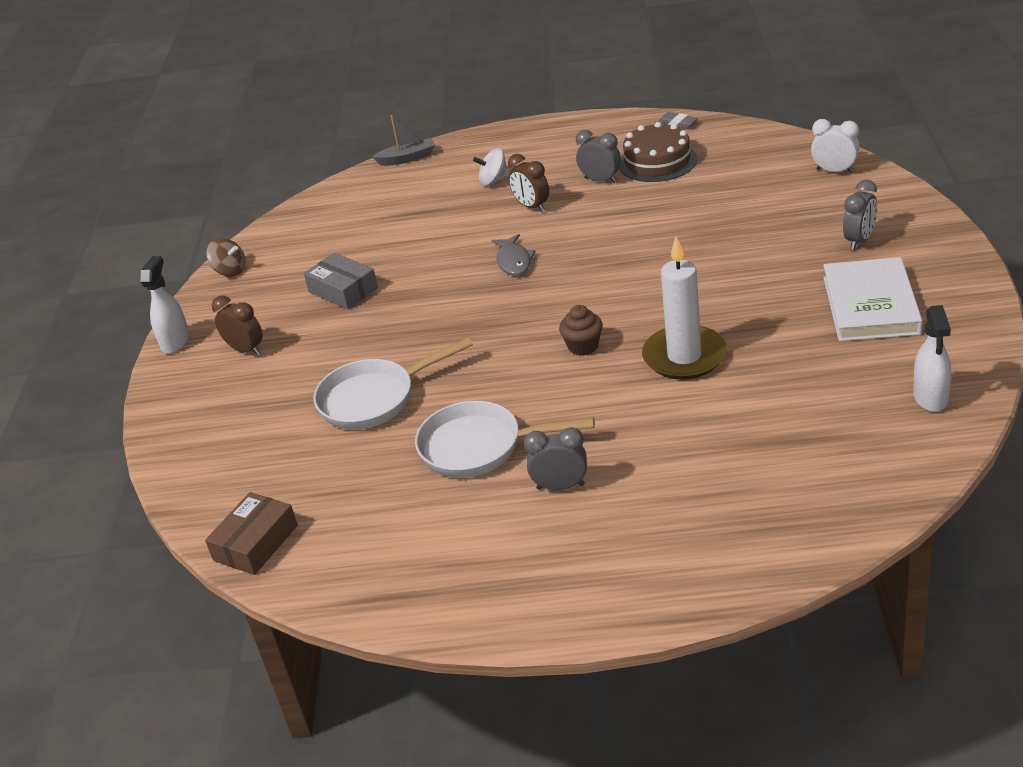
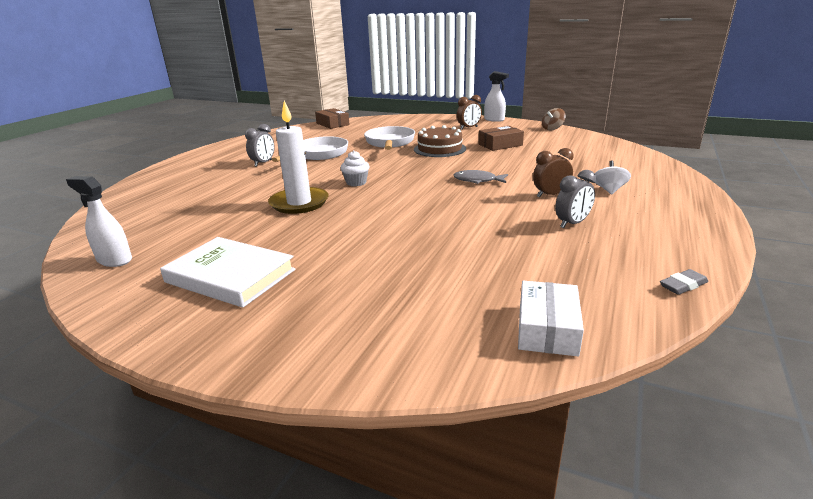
camera: 110 degrees right, 10 degrees down
grey box [304,253,378,309] -> brown box [479,126,524,151]
grey boat [373,115,435,166] -> none
brown cupcake [559,305,603,356] -> white cupcake [341,150,370,186]
brown cake [619,122,697,182] -> brown cake moved to [414,125,466,157]
white clock [811,119,860,173] -> none
grey clock [843,180,877,250] -> none
none -> white box [518,281,584,356]

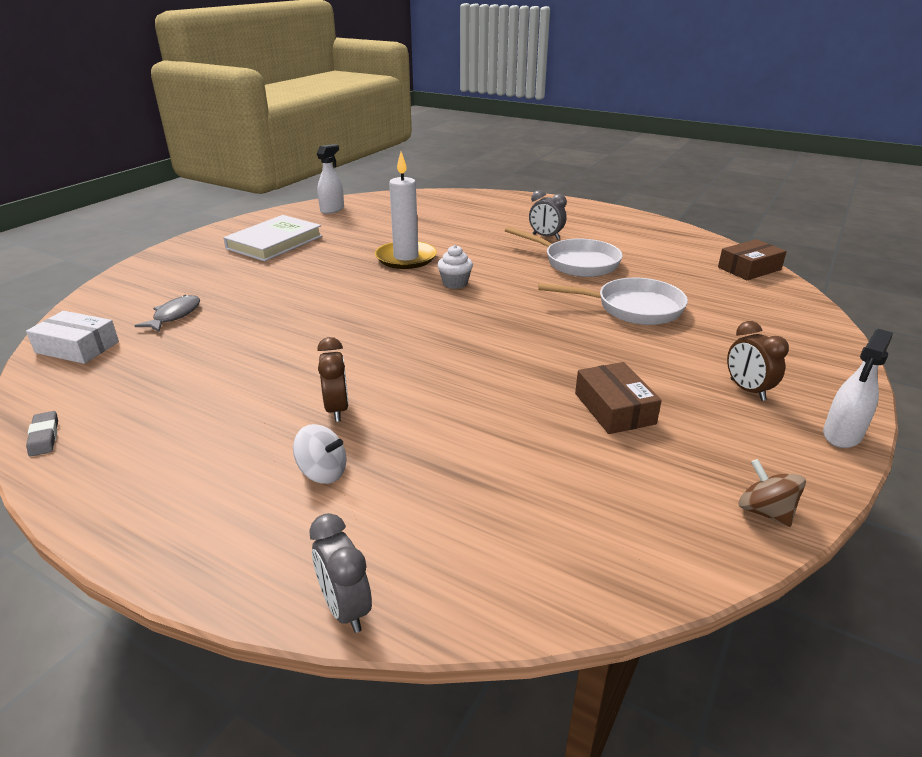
camera: 95 degrees right, 5 degrees up
brown cake [414,125,466,157] -> none
grey fish [454,170,508,184] -> grey fish moved to [134,295,200,332]
grey clock [555,170,596,228] -> grey clock moved to [309,513,372,633]

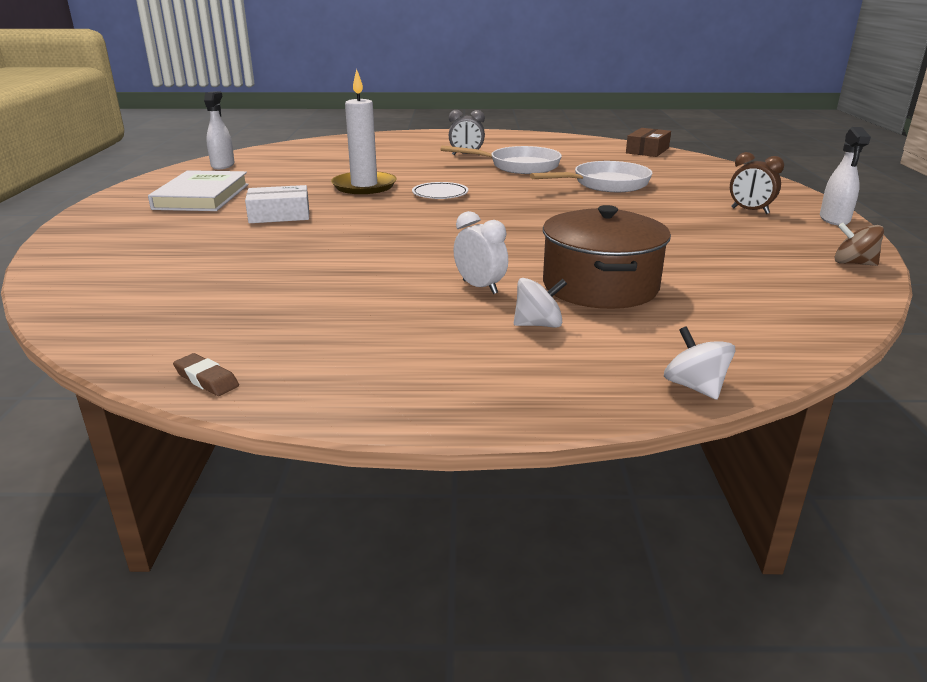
camera: 30 degrees left, 5 degrees down
white box [26,311,119,364] -> white box moved to [245,185,309,223]
grey eraser [26,411,58,457] -> brown eraser [173,353,239,396]
grey fish [134,295,200,332] -> none
grey clock [309,513,372,633] -> white spinning top [664,326,735,400]
brown clock [317,337,349,422] -> white clock [454,211,508,294]
white cupcake [437,245,473,289] -> white plate [412,182,468,199]
brown box [575,362,662,434] -> none
none -> brown pot [543,205,671,309]

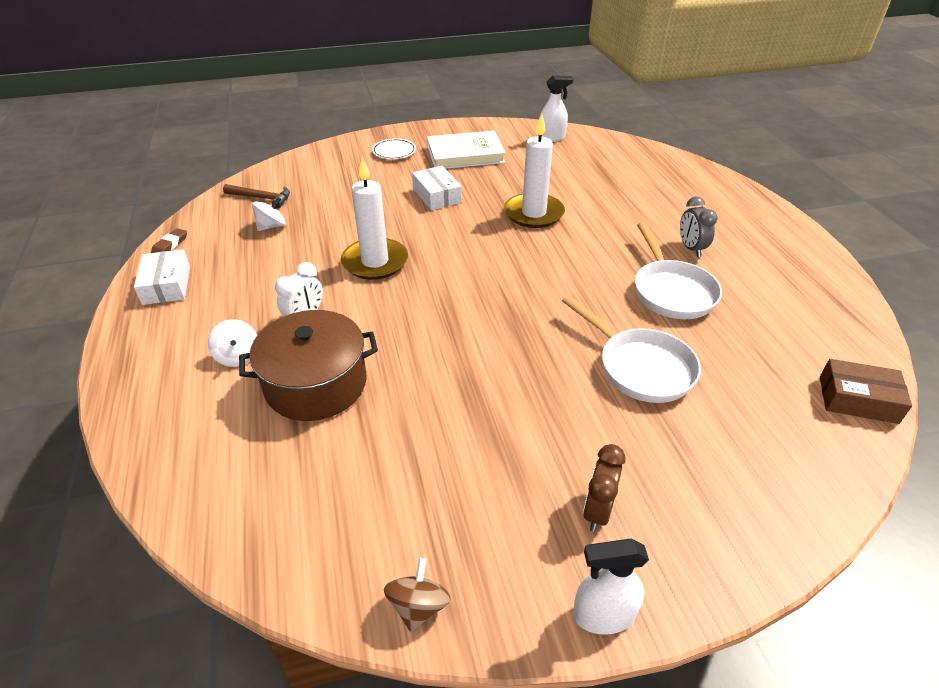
camera: 75 degrees right, 15 degrees up
white plate [412,182,468,199] -> white plate moved to [372,138,416,159]
white spinning top [664,326,735,400] -> white spinning top moved to [252,197,286,231]
none -> white box [134,249,190,305]
none -> brown hammer [223,184,290,208]
none -> white candle [341,157,408,280]

